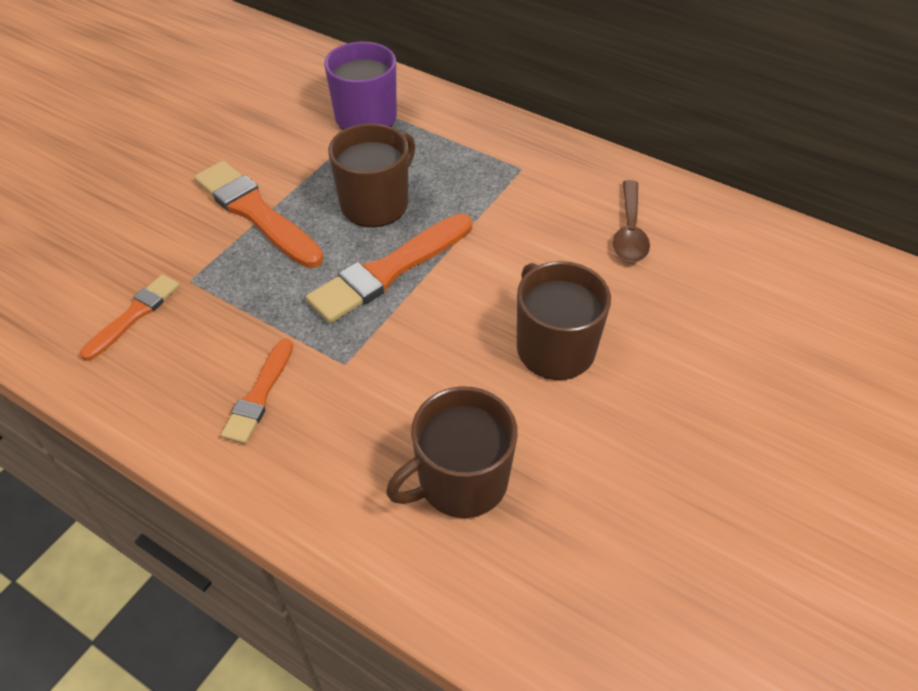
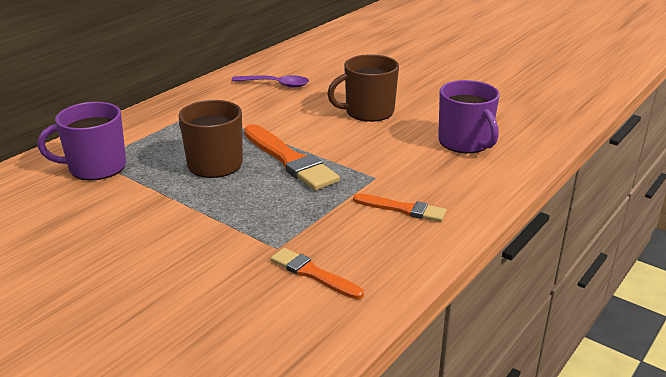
camera: 85 degrees left, 20 degrees down
orange brush [194,161,324,268] -> none
brown mug [386,387,518,518] -> purple mug [438,80,500,153]
brown spoon [613,180,650,262] -> purple spoon [232,75,309,88]

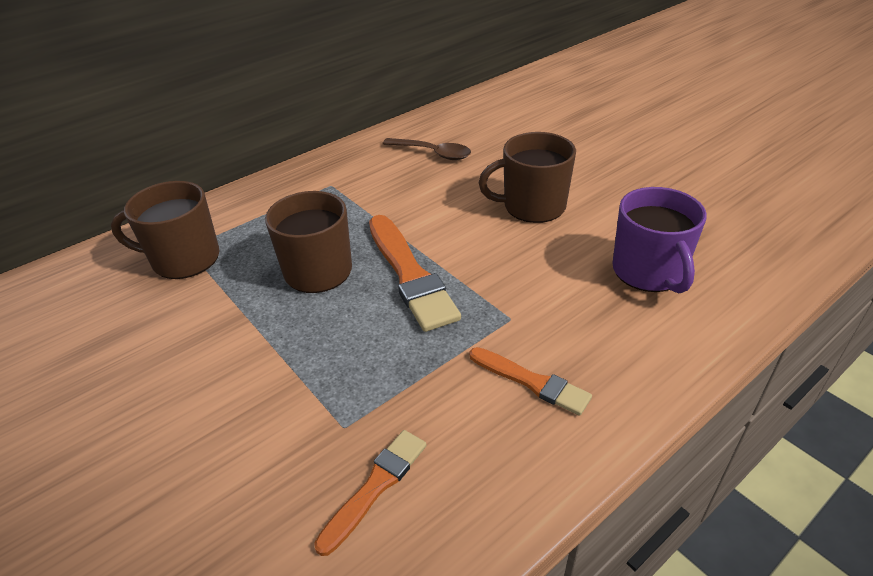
camera: 15 degrees right, 10 degrees up
purple mug [38,102,126,180] -> brown mug [111,181,219,279]
purple spoon [232,75,309,88] -> brown spoon [382,138,471,160]
orange brush [271,248,364,299] -> orange brush turned 75 degrees clockwise [314,430,427,556]

